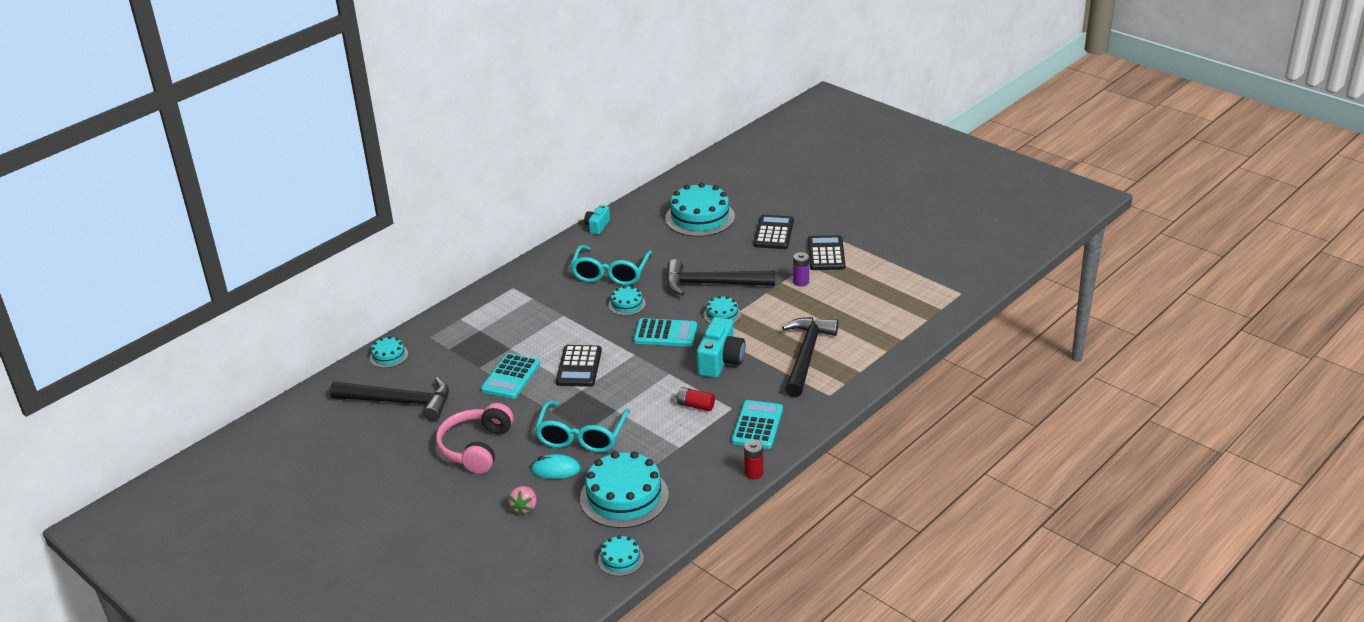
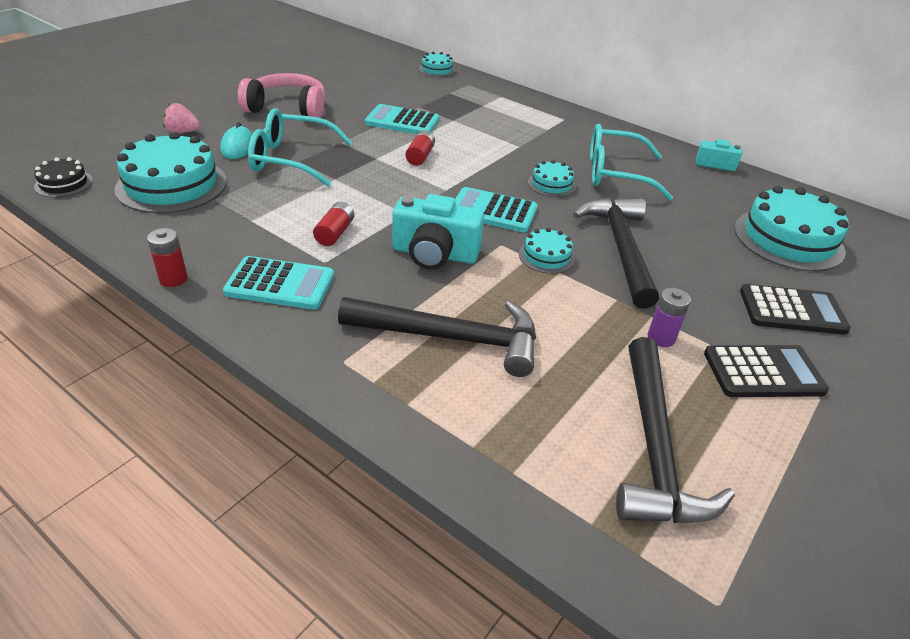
camera: 80 degrees right, 5 degrees up
black hammer [330,377,449,421] -> black hammer moved to [616,337,735,523]
black calculator [556,345,602,387] -> red battery [405,130,435,166]
turquoise cake [598,535,644,576] -> black cake [34,157,93,198]
turquoise calculator [634,318,697,347] -> turquoise calculator turned 105 degrees clockwise [455,187,538,232]

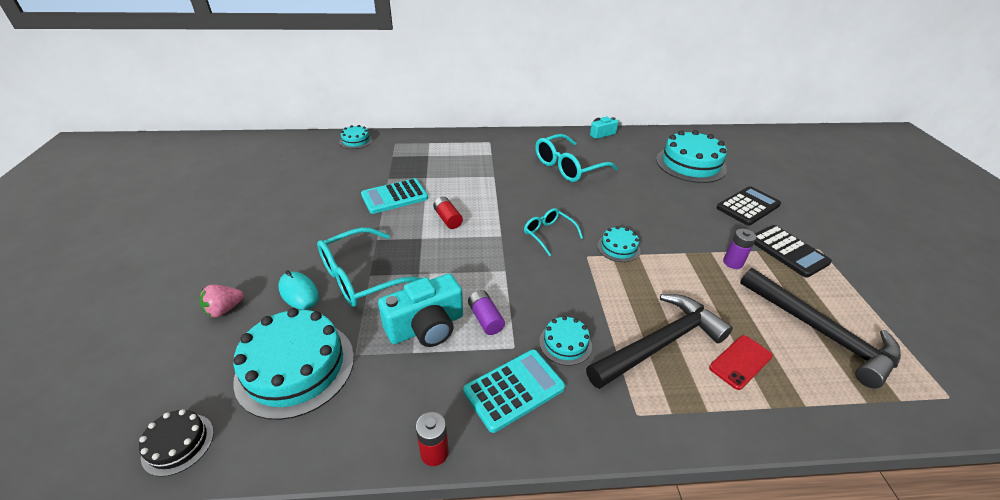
camera: 40 degrees left, 0 degrees up
pink headphones [238,73,325,118] -> none
red battery [313,202,354,246] -> purple battery [468,290,505,335]
turquoise camera [392,194,484,269] -> turquoise camera moved to [378,274,463,347]
turquoise calculator [455,187,538,232] -> turquoise glasses [524,208,583,256]
turquoise cake [528,160,576,197] -> turquoise cake moved to [539,316,592,366]
black hammer [573,198,659,309] -> none
black calculator [704,345,829,397] -> black calculator turned 105 degrees clockwise [754,225,832,278]
none -> red phone [709,335,773,390]

